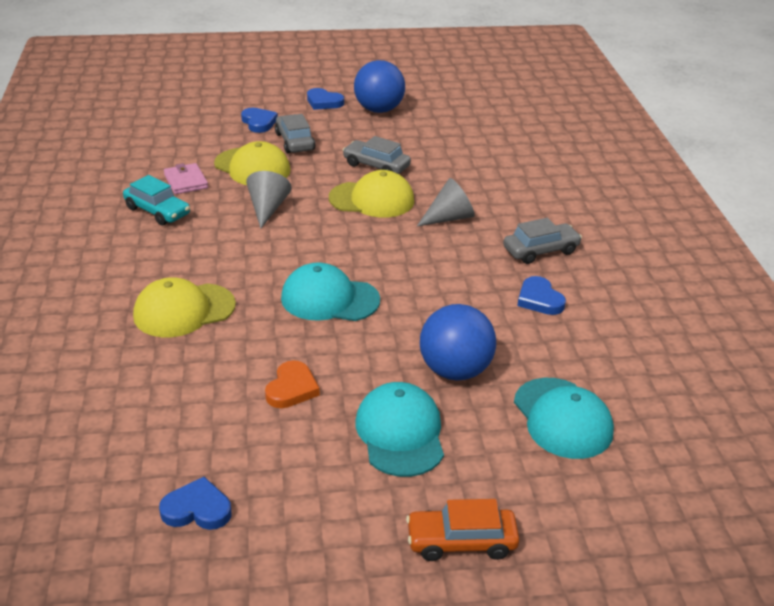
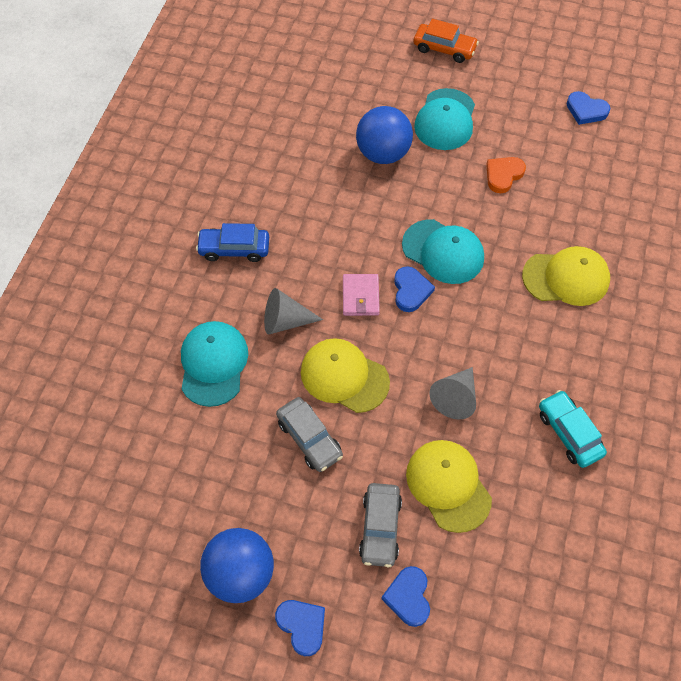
camera: 155 degrees left, 25 degrees up
pink wallet [164,163,208,194] -> pink wallet moved to [343,274,380,316]
grey car [503,218,582,264] -> blue car [196,223,269,262]
turquoise cap [514,378,614,459] -> turquoise cap moved to [181,321,248,407]
blue heart [517,276,566,315] -> blue heart moved to [394,266,435,312]

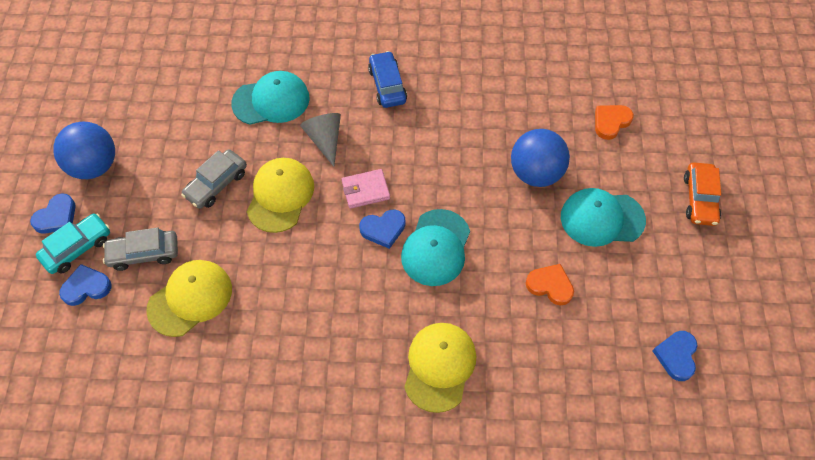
camera: 75 degrees right, 0 degrees up
grey cone [429,367,476,419] -> none
yellow cap [522,246,610,306] -> yellow cap turned 150 degrees counterclockwise [404,323,476,413]
turquoise car [539,390,607,468] -> turquoise car moved to [36,213,110,274]
none -> orange heart [595,105,634,140]

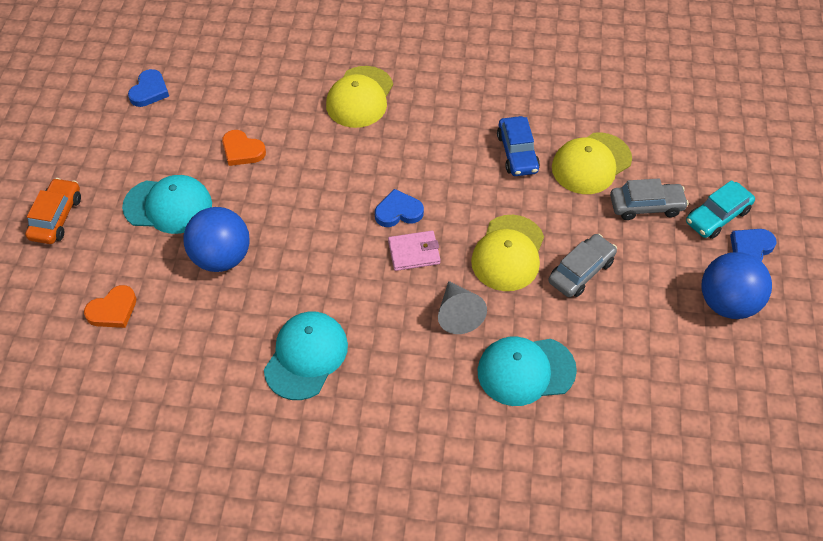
camera: 175 degrees left, 5 degrees down
blue heart [59,264,112,306] -> none
blue car [368,51,407,108] -> blue car moved to [497,116,540,176]
turquoise cap [401,209,470,286] -> turquoise cap moved to [264,311,348,400]

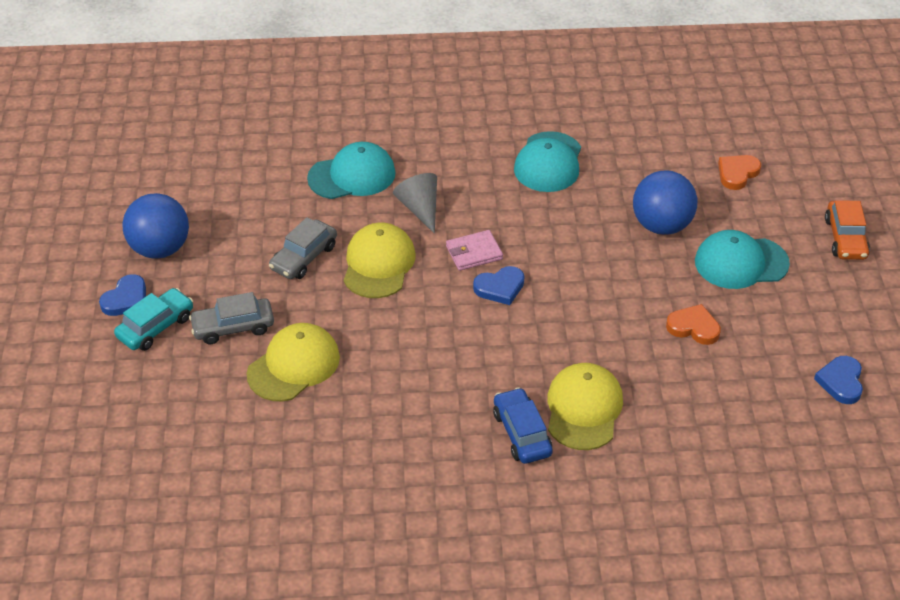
camera: 170 degrees right, 10 degrees down
blue car [497,116,540,176] -> blue car moved to [493,387,553,464]

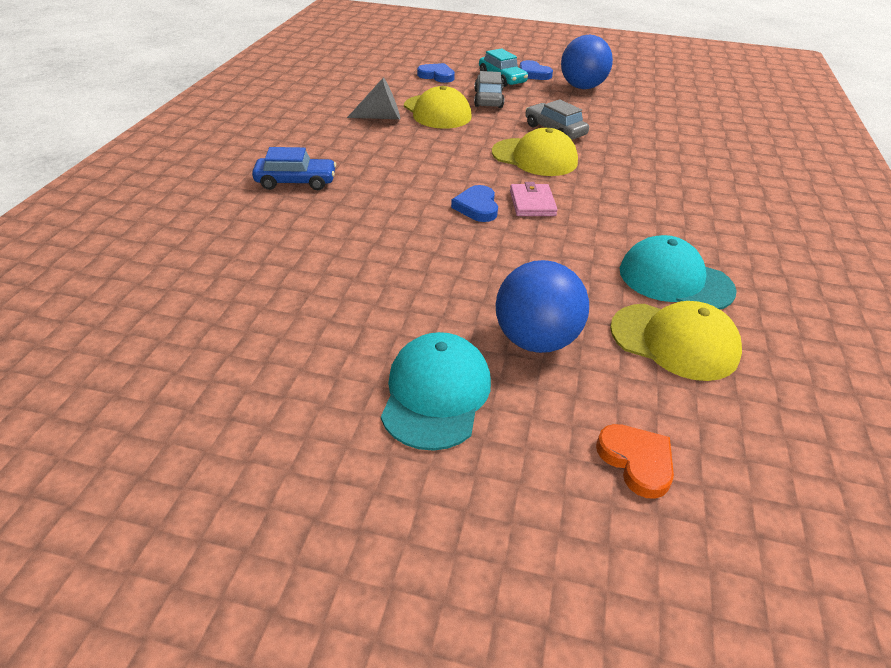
camera: 105 degrees right, 5 degrees down
turquoise cap [307,142,396,199] -> none
grey cone [393,173,437,234] -> grey cone moved to [347,78,400,119]
yellow cap [547,363,623,450] -> yellow cap moved to [610,301,742,381]
orange heart [666,304,721,345] -> none
blue heart [814,356,863,404] -> blue heart moved to [417,63,455,83]
orange car [825,200,870,260] -> none

